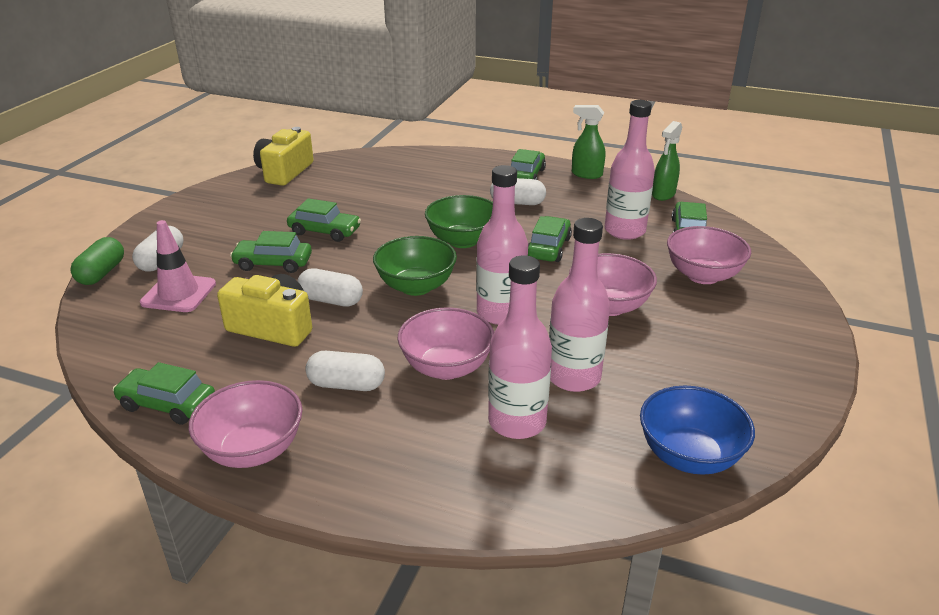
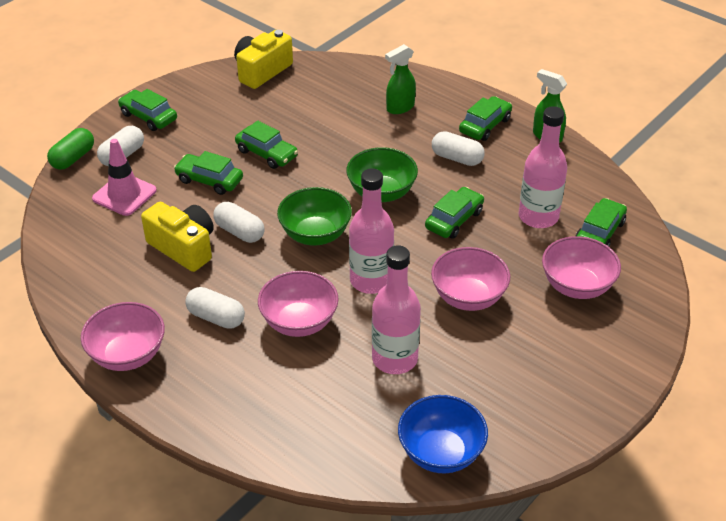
camera: 20 degrees right, 10 degrees up
green car [113,362,215,425] -> green car moved to [118,89,177,131]
pink bottle [488,255,552,439] -> none
green spray bottle [652,121,682,201] -> green spray bottle moved to [385,44,416,114]

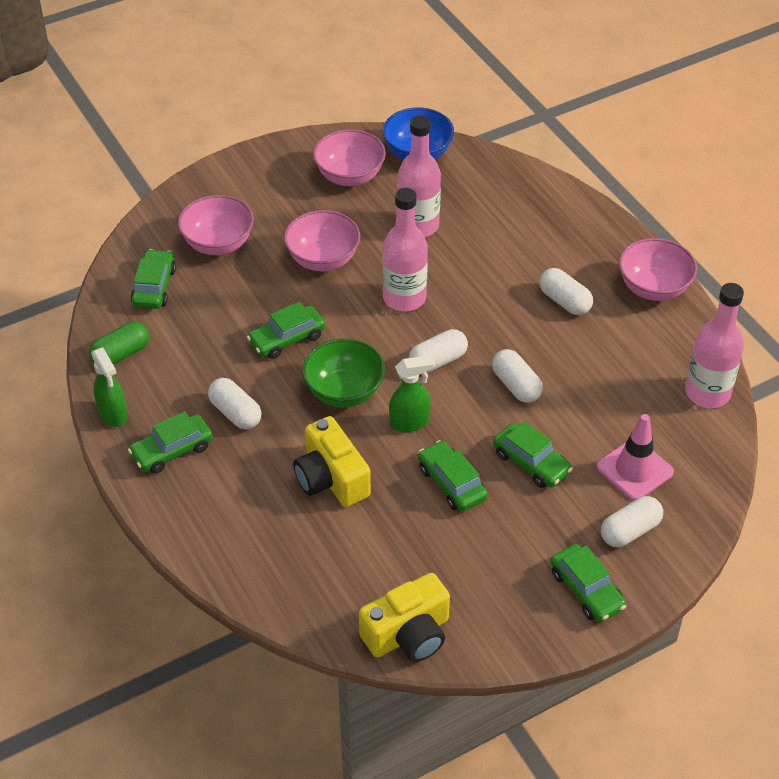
camera: 160 degrees left, 5 degrees up
green capsule [47,128,94,170] -> green capsule moved to [89,322,149,365]
yellow camera [141,202,214,272] -> yellow camera moved to [293,416,371,507]
pink bowl [258,271,339,337] -> pink bowl moved to [313,129,386,186]
green bowl [277,187,352,246] -> white capsule [408,329,468,373]
green spray bottle [385,44,416,114] -> green spray bottle moved to [389,355,435,432]
pink bottle [518,106,567,228] -> pink bottle moved to [685,283,744,408]
green car [576,198,627,247] -> green car turned 135 degrees clockwise [131,249,176,309]

